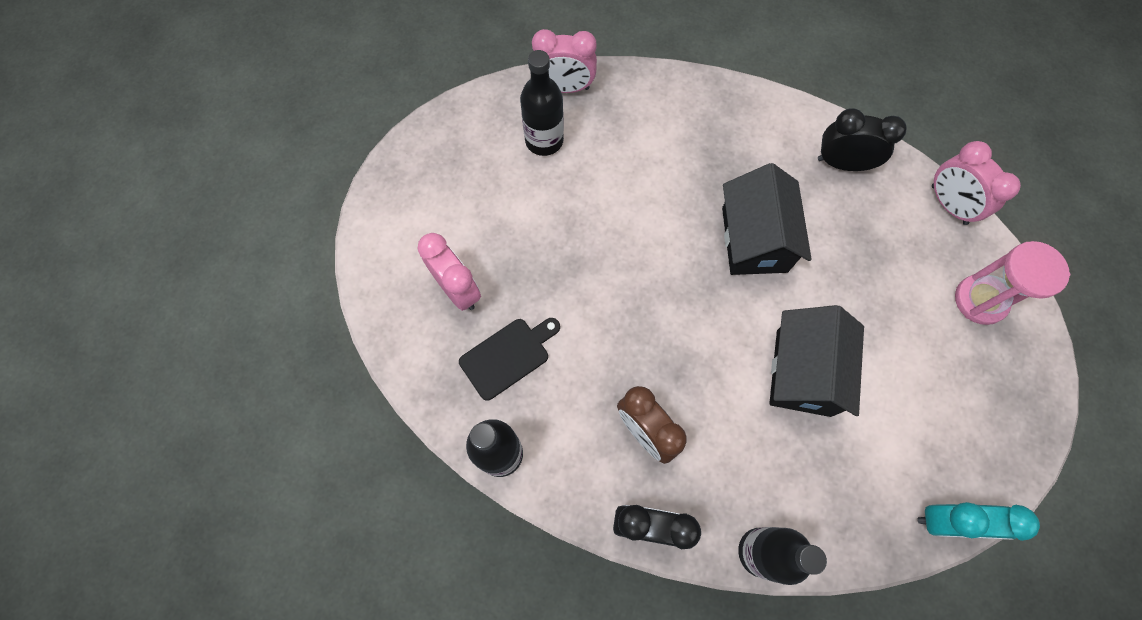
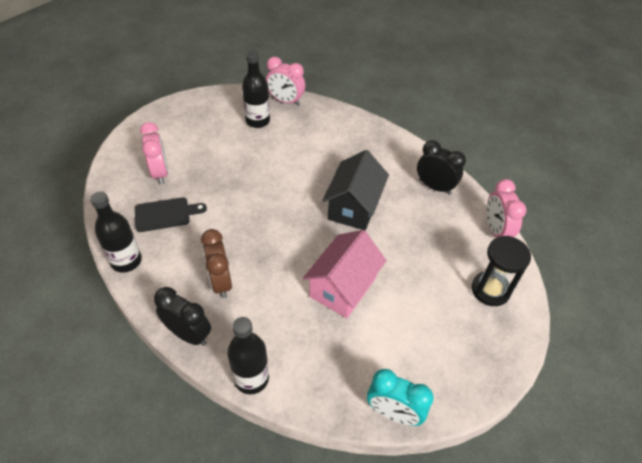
camera: 20 degrees right, 20 degrees down
black house [769,305,864,417] -> pink house [303,230,387,318]
pink hourglass [955,241,1070,325] -> black hourglass [472,236,531,306]

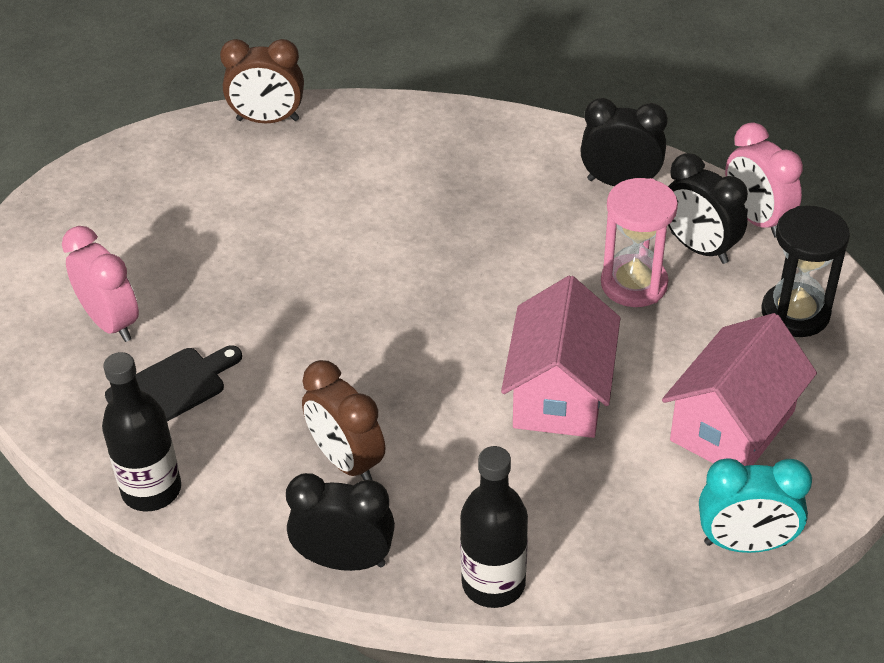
camera: 20 degrees left, 5 degrees down
black bottle [242,51,270,128] -> none
pink clock [266,57,305,106] -> brown clock [220,39,304,123]
black house [322,150,389,231] -> none
none -> pink hourglass [601,178,678,307]
none -> pink house [662,313,817,466]
none -> black clock [668,153,748,264]

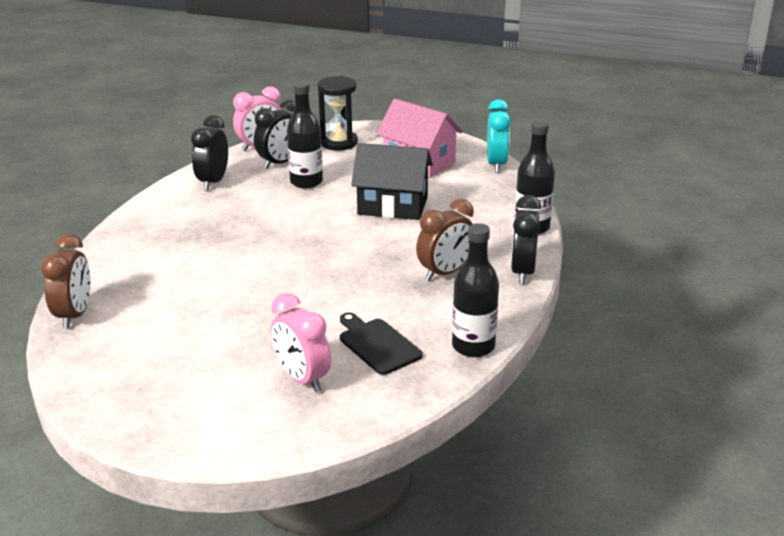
camera: 90 degrees left, 15 degrees down
pink clock [62,226,139,342] -> pink clock turned 90 degrees counterclockwise [271,293,331,392]
pink house [501,276,620,438] -> black house [351,143,433,220]
pink hourglass [601,178,678,307] -> black bottle [287,82,323,188]

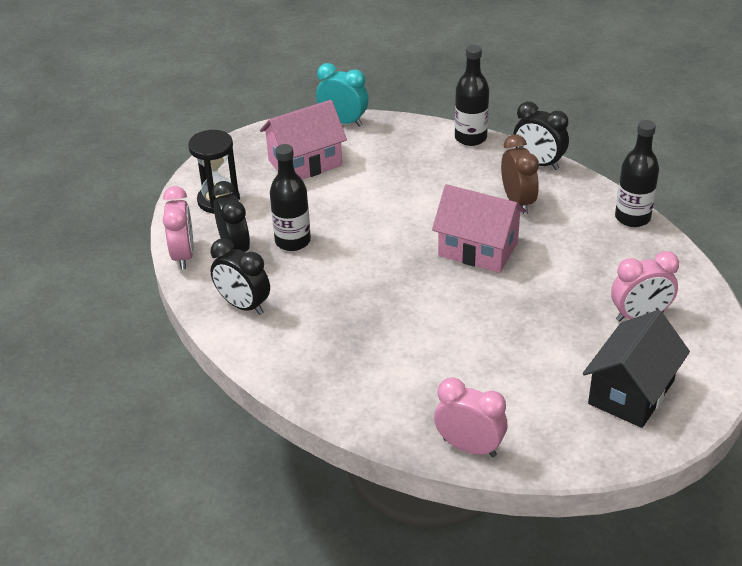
camera: 65 degrees left, 10 degrees up
brown clock [41,234,91,329] -> pink clock [434,378,507,457]
black cutting board [340,312,423,375] -> none
black house [351,143,433,220] -> black house moved to [583,310,690,428]
none -> pink house [432,184,526,273]

